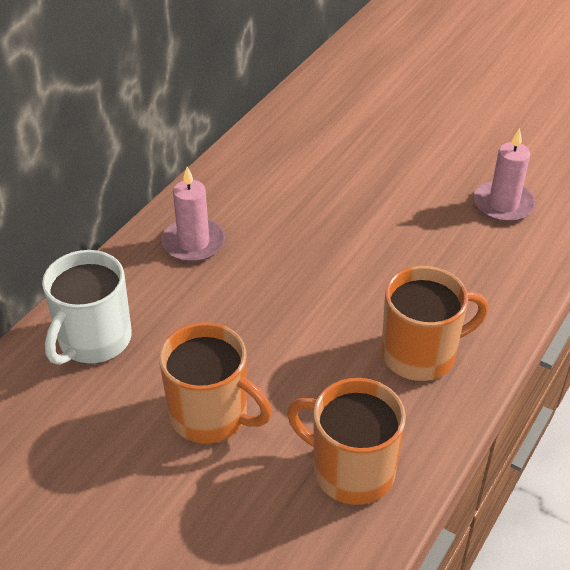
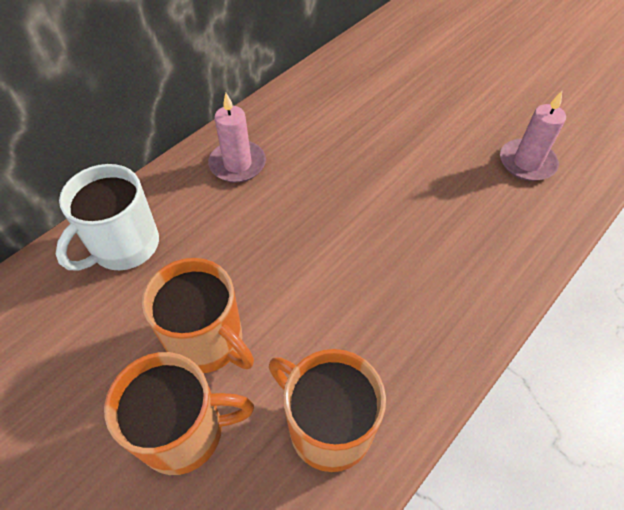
camera: 10 degrees right, 10 degrees up
orange mug [381,266,488,381] -> orange mug moved to [104,352,254,475]

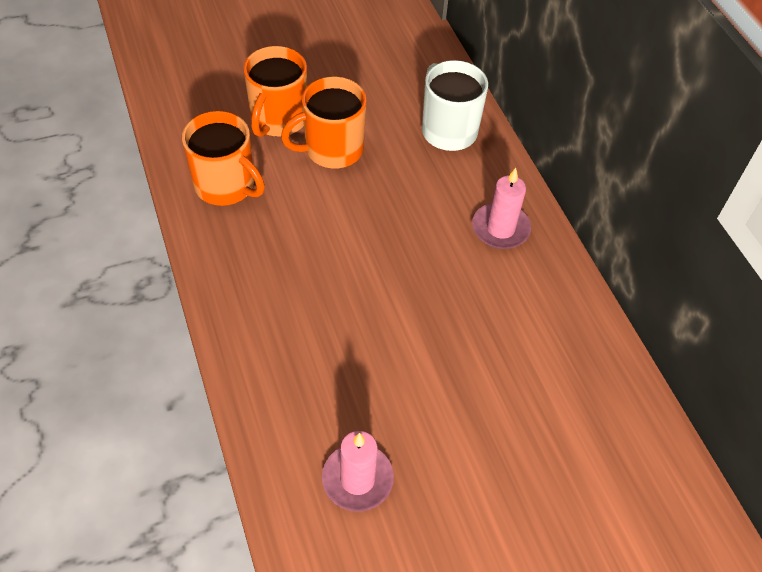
camera: 115 degrees right, 0 degrees up
orange mug [269,349,386,472] -> orange mug turned 60 degrees clockwise [182,111,265,206]

